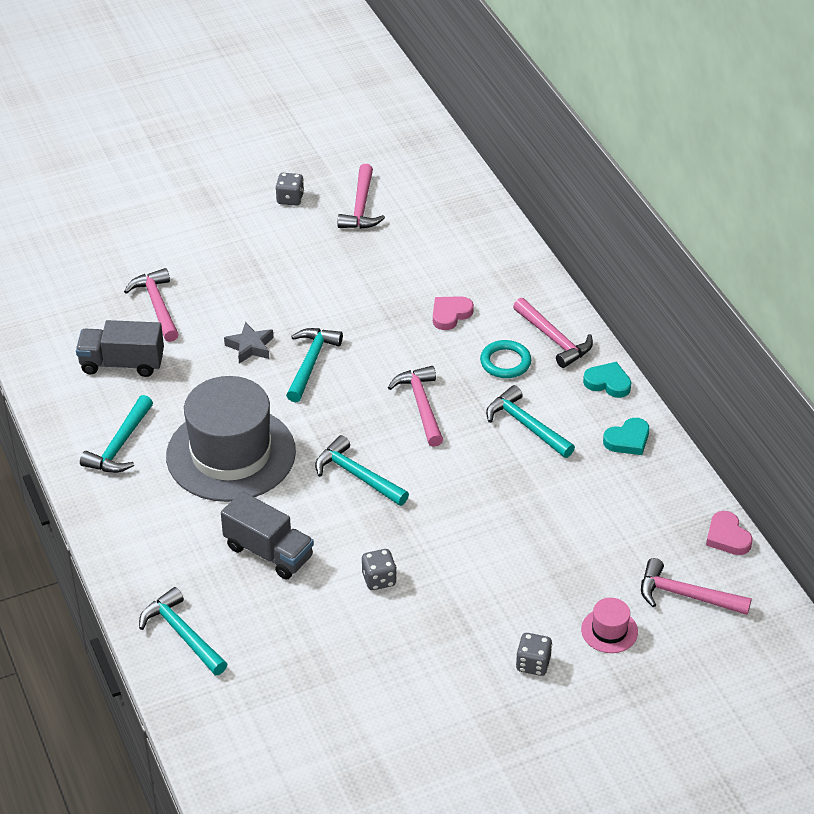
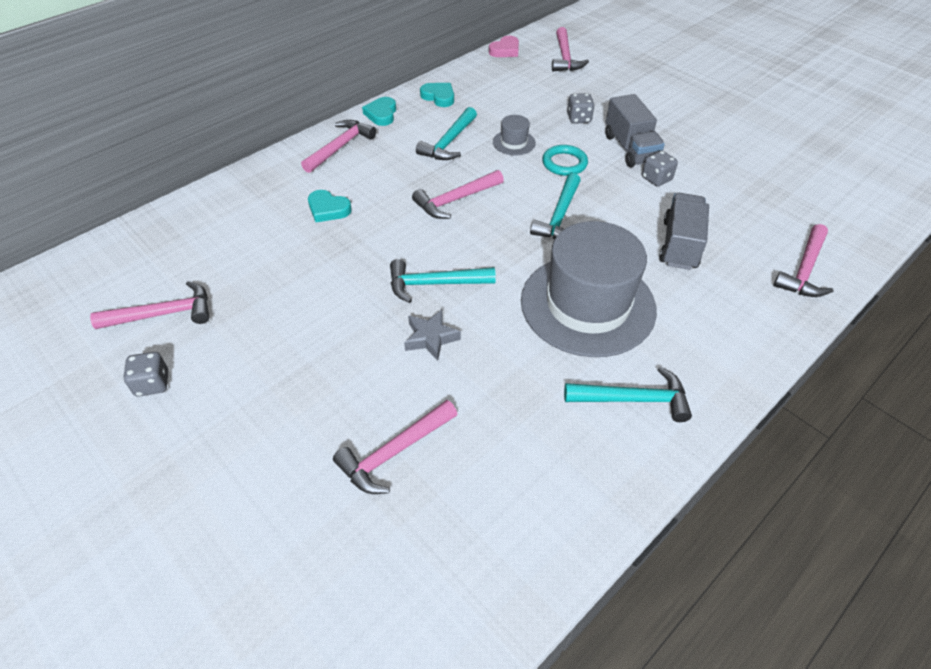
camera: 110 degrees left, 5 degrees up
grey truck [76,320,164,377] -> grey truck moved to [605,94,665,167]
turquoise hammer [139,587,227,675] -> pink hammer [773,224,833,297]
pink heart [433,296,474,330] -> turquoise heart [308,190,352,222]
turquoise ring [480,340,531,378] -> turquoise ring moved to [542,145,588,176]
grey dice [516,633,552,676] -> grey dice moved to [567,93,595,124]
pink hat [581,598,638,653] -> none
none -> grey hat [493,115,536,155]

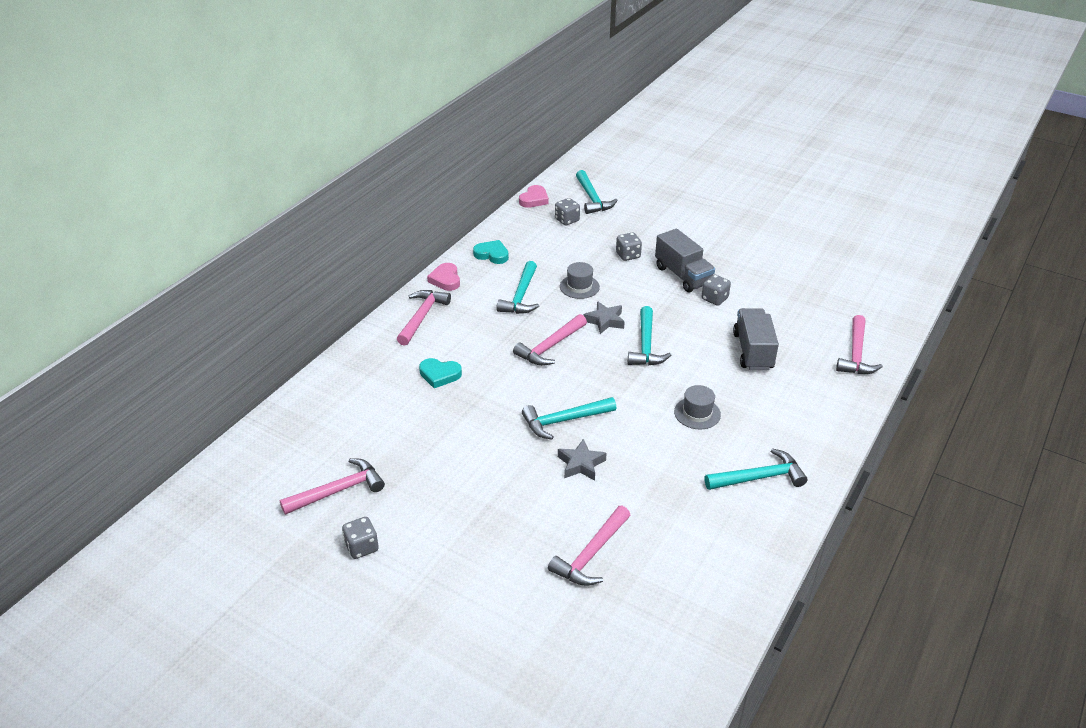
camera: 15 degrees left, 10 degrees down
turquoise heart [362,97,396,126] -> pink heart [427,263,460,291]
grey hat [521,221,657,357] -> grey hat [674,385,721,429], size x0.40
turquoise ring [542,145,588,176] -> none
pink hammer [552,27,589,71] -> turquoise hammer [576,170,617,214]
none -> grey dice [555,198,580,226]
none -> grey star [584,301,625,334]

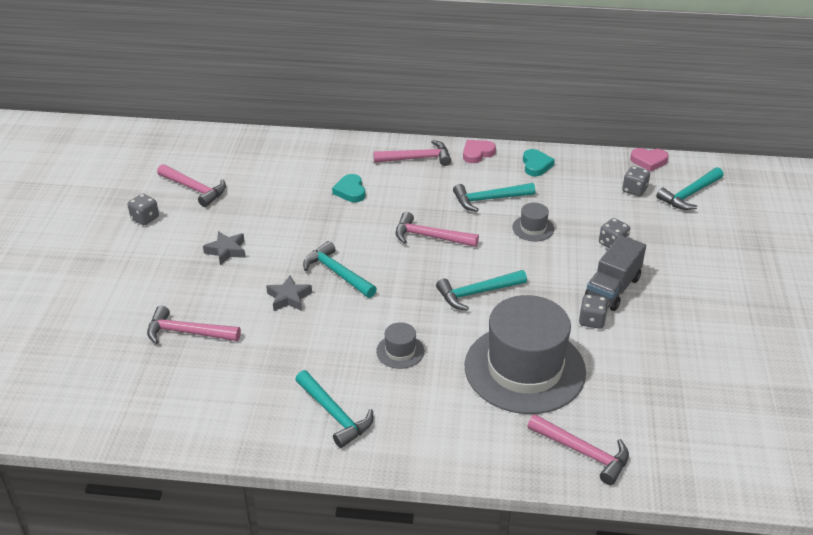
camera: 65 degrees right, 0 degrees up
grey star [584,301,625,334] -> grey star moved to [203,231,246,265]
grey truck [733,308,779,370] -> grey hat [464,295,586,414]
pink hammer [836,315,883,374] -> pink hammer turned 135 degrees counterclockwise [527,414,629,485]

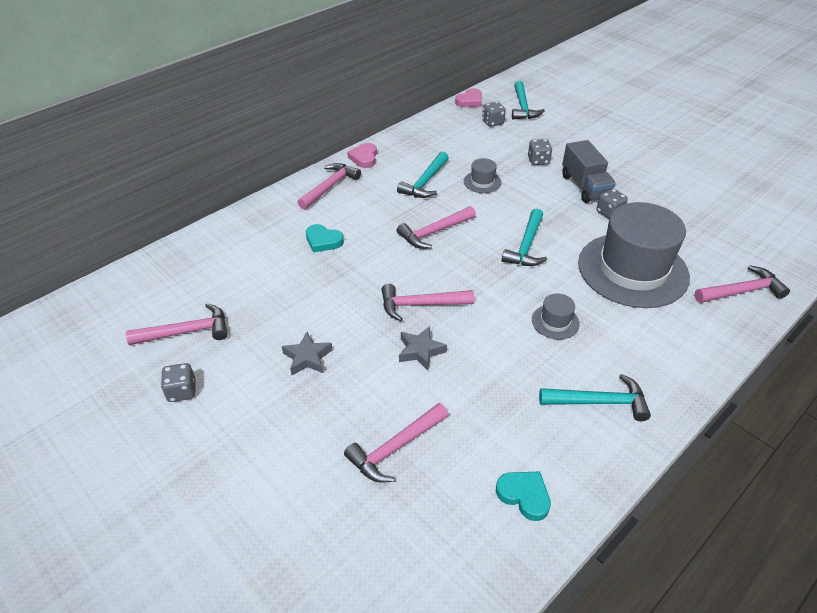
camera: 50 degrees left, 5 degrees up
turquoise hammer [303,241,377,298] -> pink hammer [381,284,474,321]
turquoise heart [523,149,555,176] -> turquoise heart moved to [496,472,551,521]

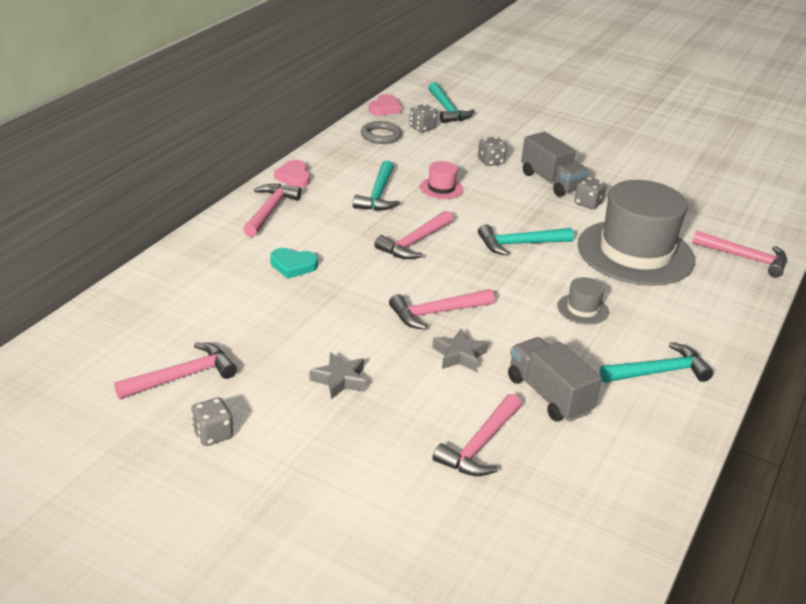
camera: 20 degrees left, 10 degrees down
grey hat [464,158,502,193] -> pink hat [420,161,463,199]
turquoise heart [496,472,551,521] -> none
turquoise hammer [502,208,547,266] -> turquoise hammer turned 75 degrees clockwise [478,224,574,256]
pink hammer [695,265,790,303] -> pink hammer turned 60 degrees clockwise [692,230,787,278]
none -> grey ring [361,121,402,144]
none -> grey truck [508,337,602,422]

